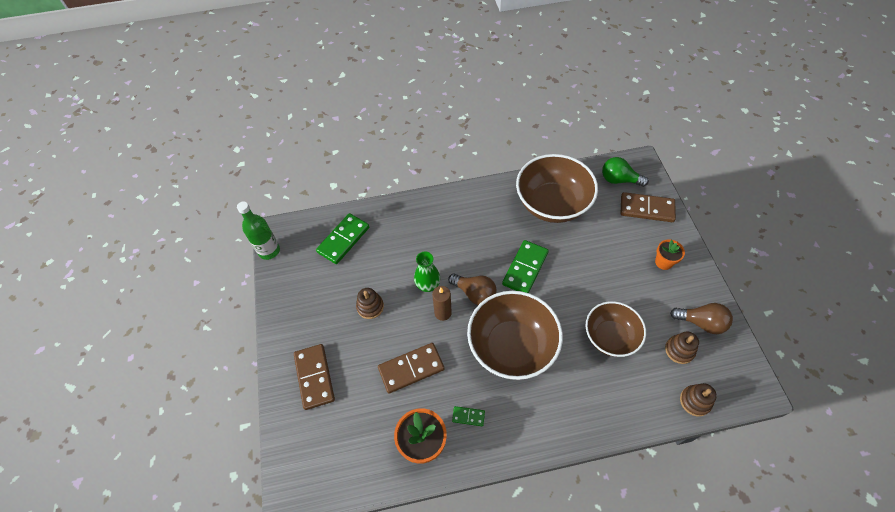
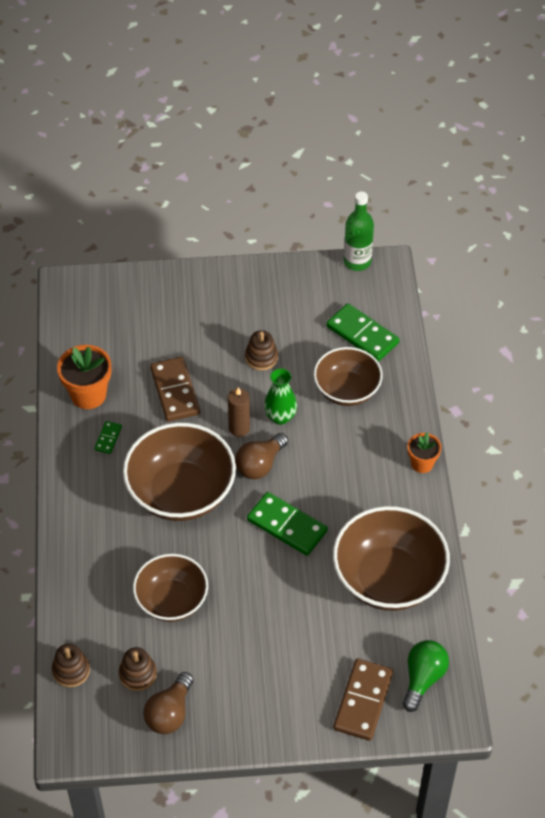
camera: 95 degrees right, 5 degrees down
brown domino [294,344,335,410] -> none
orange flower pot [655,239,685,270] -> orange flower pot moved to [407,433,442,473]
none -> brown bowl [314,347,383,406]

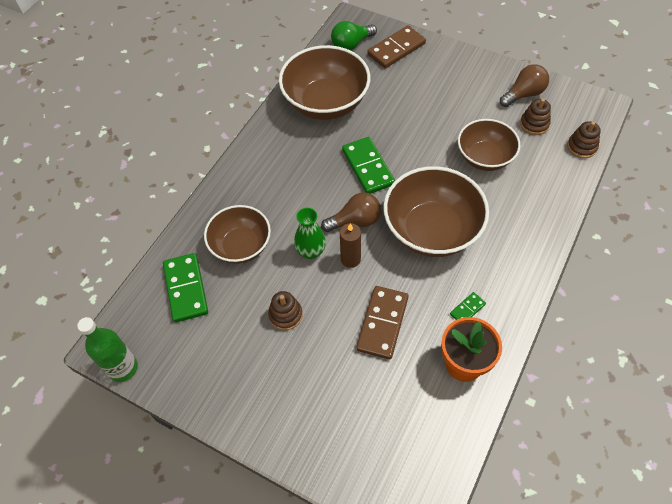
camera: 145 degrees left, 5 degrees up
orange flower pot [407,433,442,473] -> none

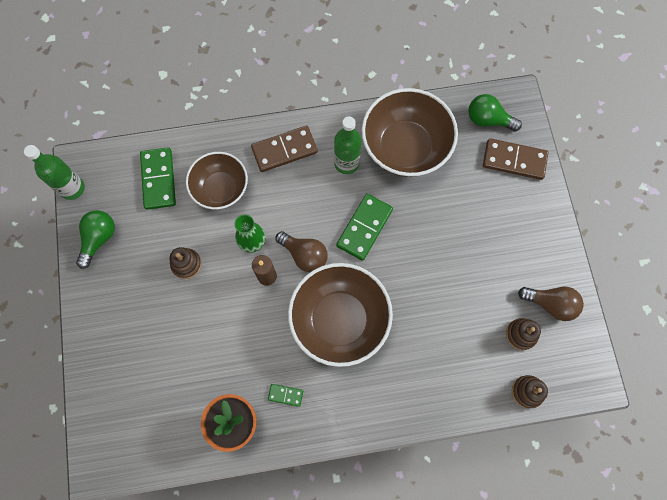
camera: 50 degrees right, 15 degrees up
green domino [163,253,208,322] -> green domino turned 45 degrees counterclockwise [140,147,176,210]
brown domino [356,286,409,360] -> brown domino moved to [251,126,318,172]
brown bowl [458,119,520,171] -> none
none -> green light bulb [76,210,115,269]
none -> green bottle [334,116,362,174]

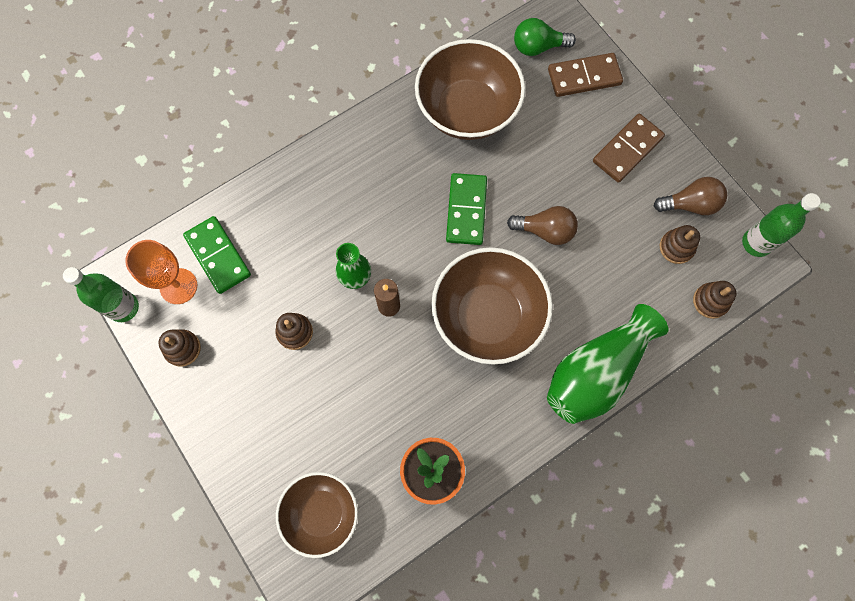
camera: 25 degrees left, 0 degrees up
green light bulb [76,210,115,269] -> brown stacking toy [158,330,201,367]
brown bowl [186,152,248,209] -> brown bowl moved to [276,472,358,558]
brown domino [251,126,318,172] -> brown domino moved to [593,114,665,183]
green domino [268,384,303,407] -> none
brown light bulb [275,231,328,272] -> brown light bulb moved to [507,206,578,245]
green bottle [334,116,362,174] -> green bottle moved to [742,193,821,257]
none -> orange goblet [125,240,197,304]
none -> green vase [547,304,669,424]

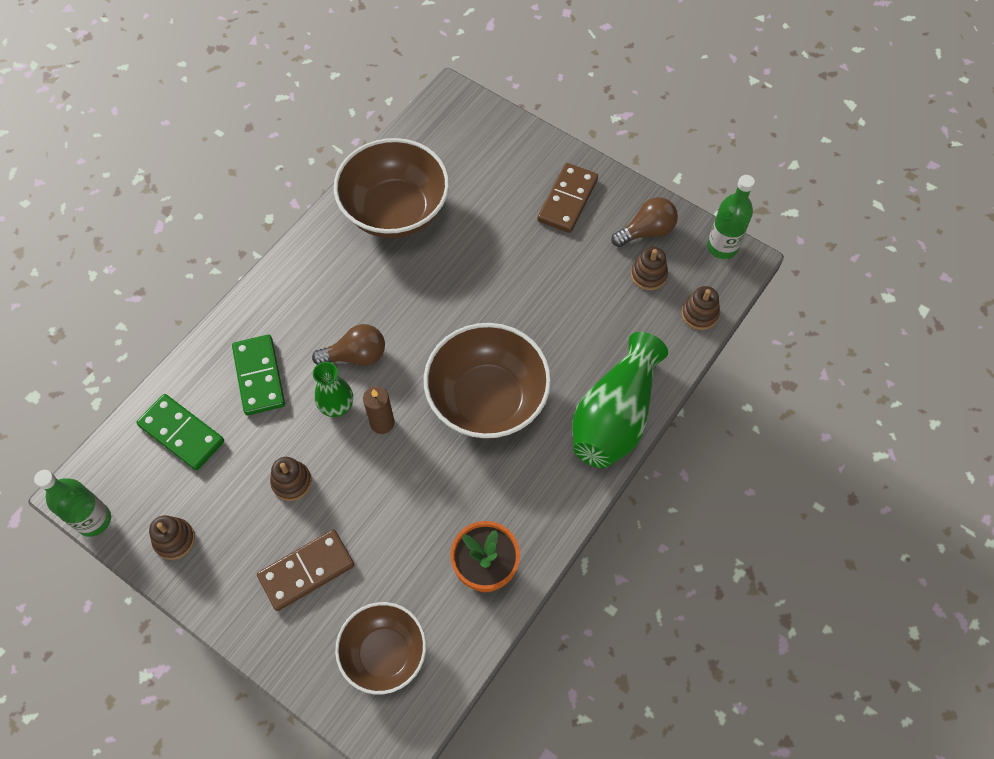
camera: 20 degrees left, 10 degrees down
orange goblet [125,240,197,304] -> none
green domino [446,173,487,245] -> green domino moved to [232,335,285,415]
brown light bulb [507,206,578,245] -> brown light bulb moved to [312,324,385,366]
green light bulb [514,18,576,56] -> none
brown domino [548,53,623,97] -> brown domino moved to [257,529,354,611]

